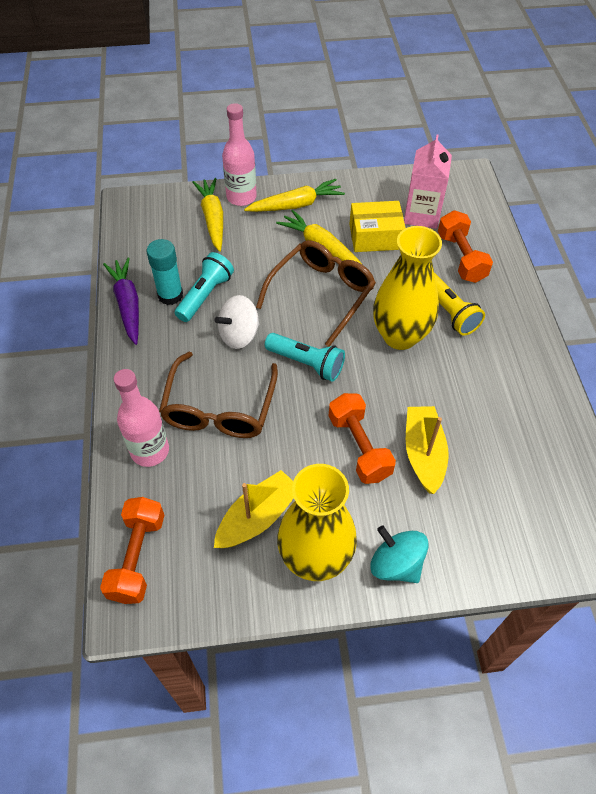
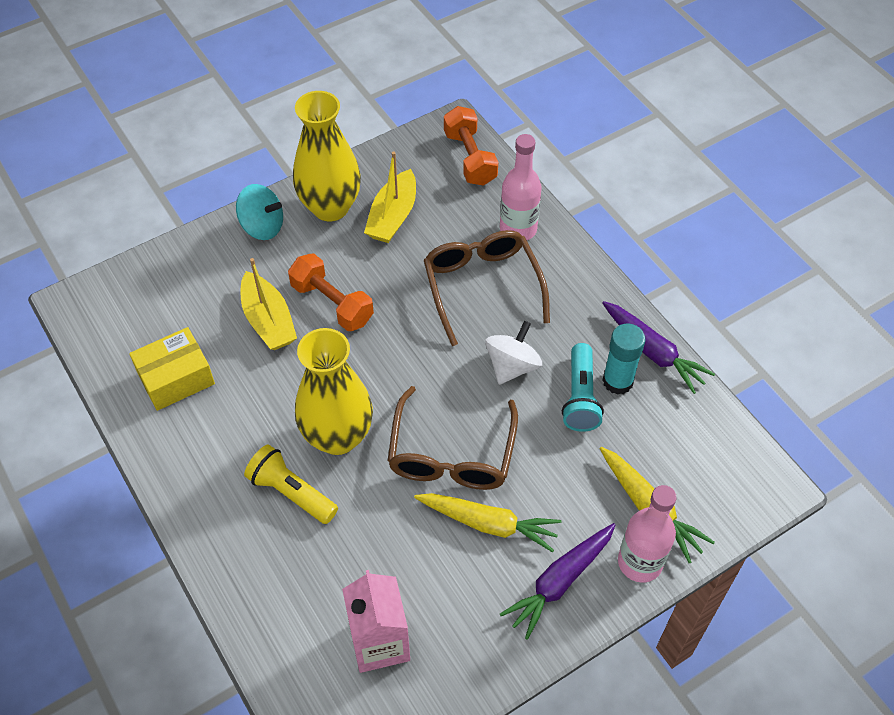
camera: 155 degrees right, 0 degrees up
yellow carrot [244,179,345,212] -> purple carrot [500,523,615,640]
turquoise flashlight [265,333,345,382] -> none
yellow box [350,201,406,252] -> yellow box moved to [129,327,215,411]
orange dumbbell [438,210,493,283] -> none

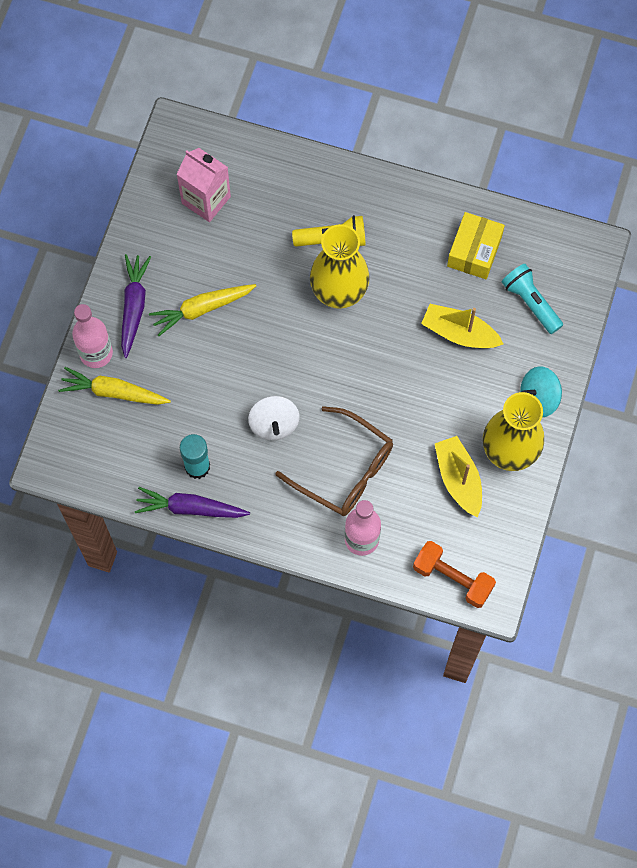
camera: 140 degrees right, 15 degrees up
orange dumbbell [288,253,374,331] -> none
brown glasses [388,386,518,490] -> none
turquoise flashlight [562,343,604,432] -> turquoise flashlight moved to [502,264,563,334]

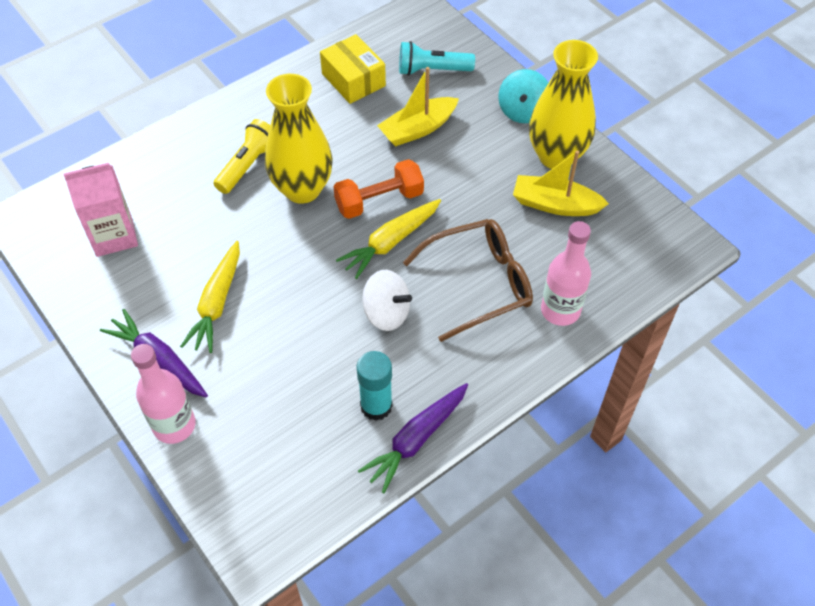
camera: 55 degrees left, 15 degrees down
yellow carrot [58,367,171,405] -> yellow carrot moved to [336,199,441,279]
orange dumbbell [413,541,496,608] -> orange dumbbell moved to [333,159,424,219]

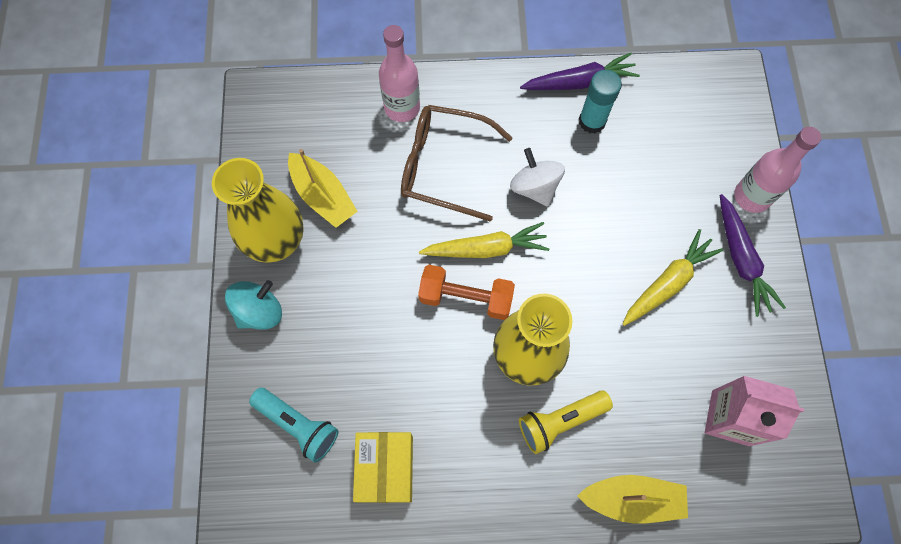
camera: 145 degrees left, 15 degrees up
yellow boat [377,67,459,146] -> yellow boat moved to [577,475,688,524]

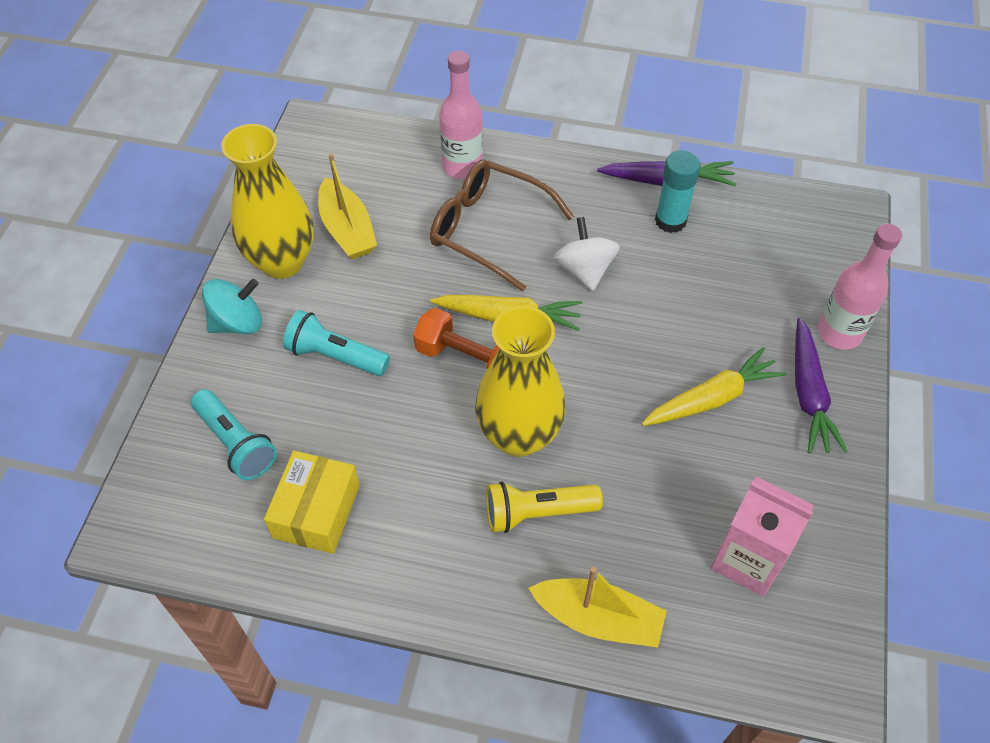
camera: 15 degrees right, 15 degrees down
none -> turquoise flashlight [283,310,390,376]

